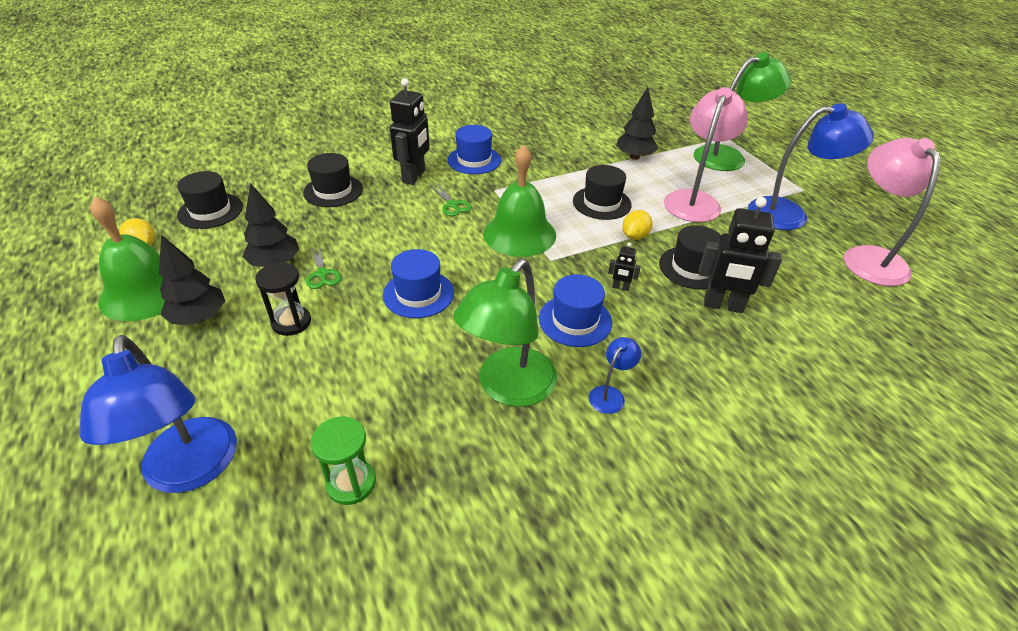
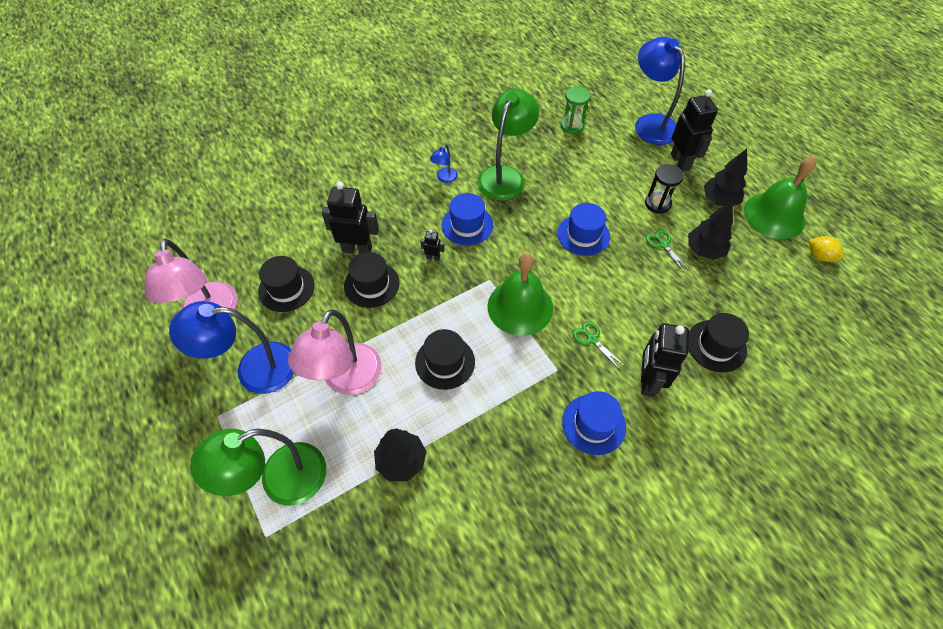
camera: 175 degrees right, 15 degrees up
black hat [177,171,243,229] -> black hat moved to [258,256,315,312]
yellow lemon [623,210,652,240] -> none
none -> black robot [671,89,718,171]

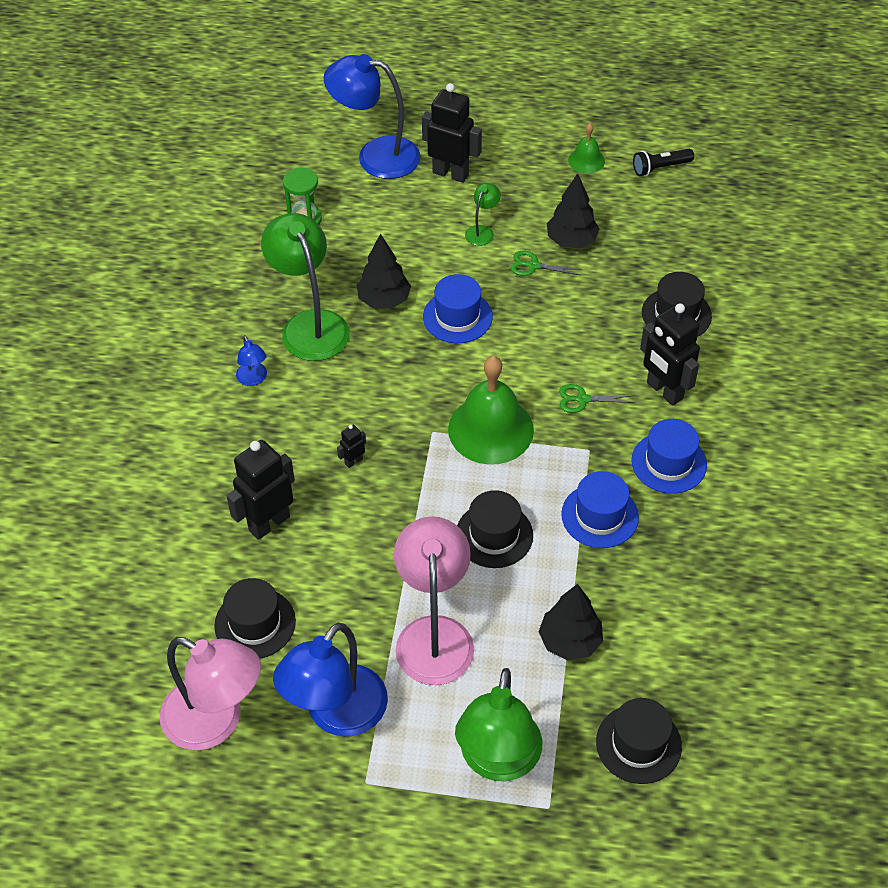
camera: 50 degrees left, 5 degrees down
pink lamp [288,309,382,395] -> pink lamp turned 150 degrees counterclockwise [394,516,474,685]
black hat [344,252,400,308] -> black hat moved to [596,698,682,784]
blue hat [441,193,493,246] -> blue hat moved to [561,471,639,548]
black hourglass [645,164,684,213] -> green lamp [465,183,501,246]
black tree [704,149,747,206] -> black tree moved to [357,233,411,309]
green bell [744,156,816,239] -> green bell [568,123,605,173], size x0.49
yellow lemon [809,236,844,262] -> black flashlight [633,149,694,176]

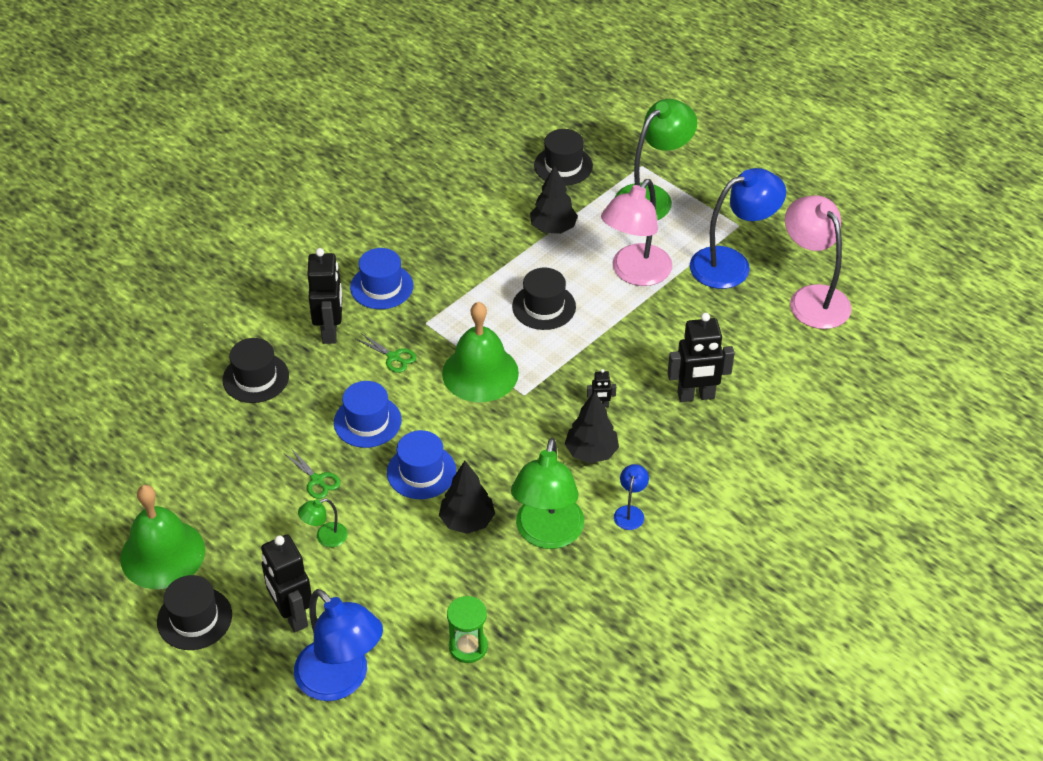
camera: 145 degrees left, 5 degrees down
black hat [214,578,296,658] -> black hat moved to [157,575,232,650]
black tree [547,173,600,248] -> black tree moved to [565,391,619,463]
blue hat [561,471,639,548] -> blue hat moved to [334,381,402,448]
green bell [568,123,605,173] -> green bell [120,485,205,589], size x2.03
black flashlight [633,149,694,176] -> none

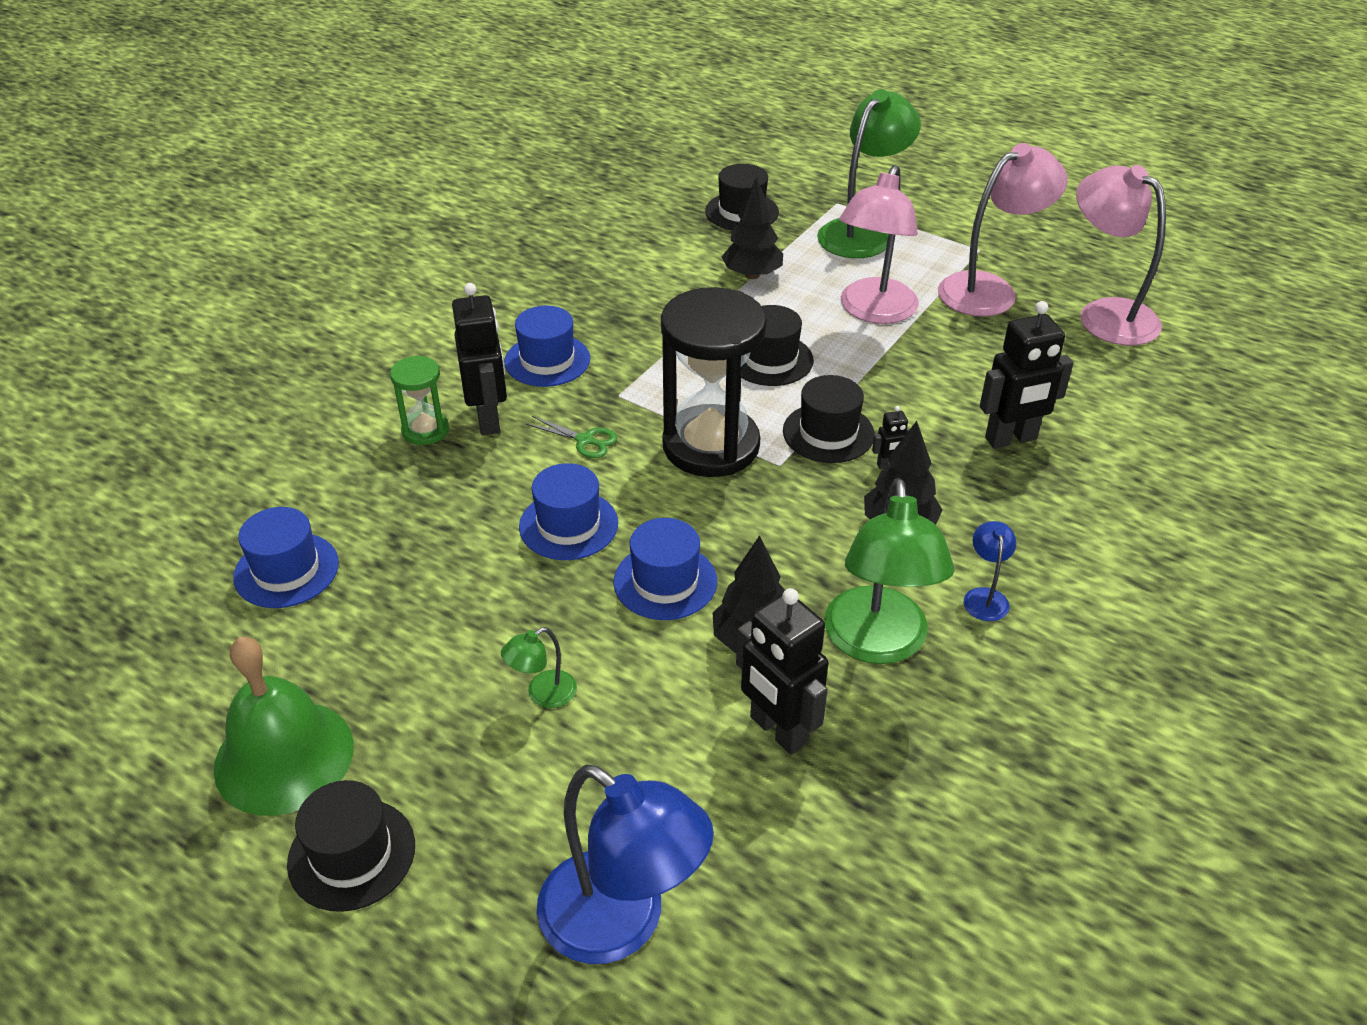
camera: 10 degrees left, 5 degrees down
black hat [223,338,289,403] -> black hat moved to [783,375,875,463]
black robot [261,534,312,632] -> black robot moved to [736,588,828,755]
green scissors [285,448,341,499] -> none
green bell [442,302,519,402] -> black hourglass [661,287,767,477]
green hourglass [447,596,488,663] -> green hourglass moved to [390,356,449,445]
blue lamp [690,168,786,289] -> pink lamp [938,143,1067,317]
none -> blue hat [233,507,339,608]

